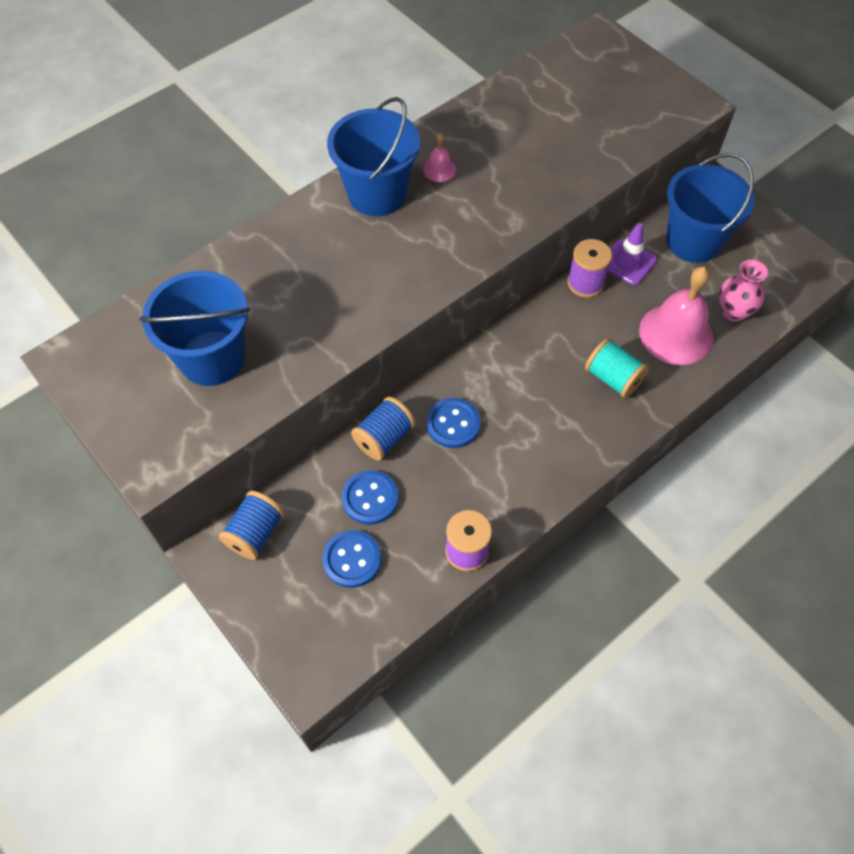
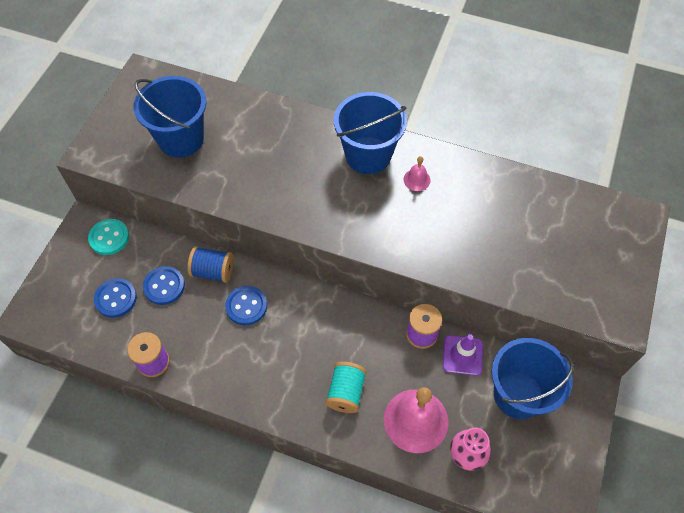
camera: 60 degrees right, 0 degrees up
blue spool [219,491,285,560] -> turquoise button [88,219,129,255]

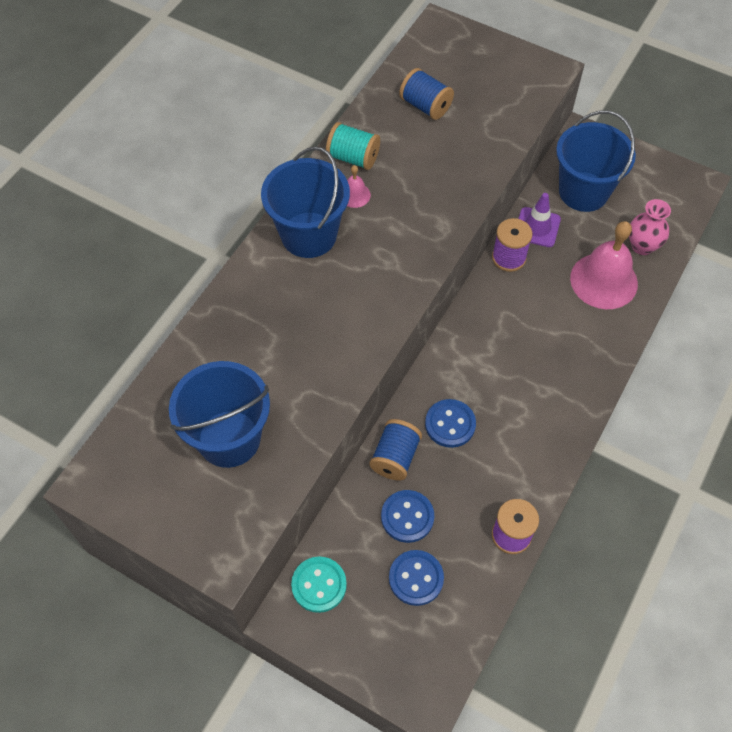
camera: 80 degrees left, 0 degrees up
turquoise spool [325,362,367,413] -> turquoise spool moved to [326,122,380,170]
none -> blue spool [399,68,454,120]

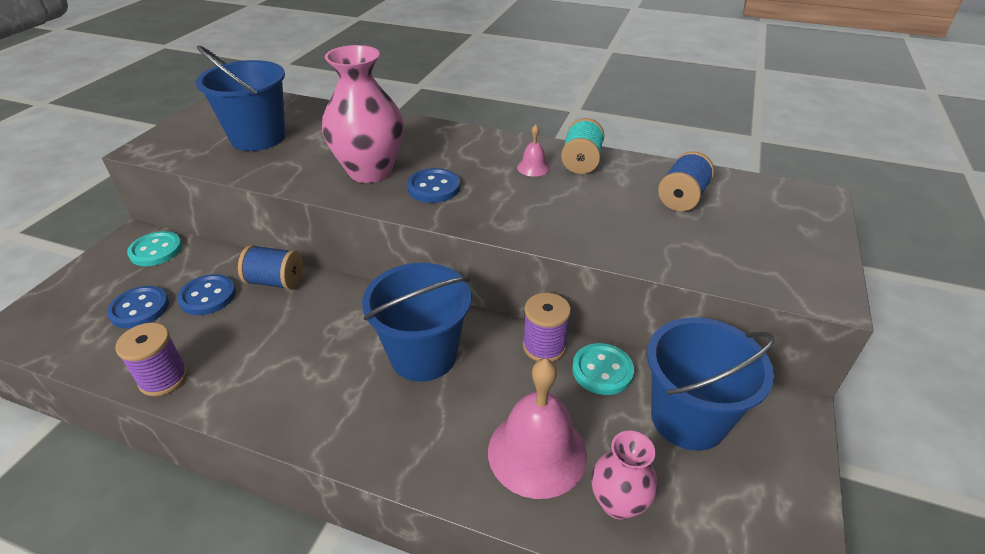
camera: 80 degrees right, 20 degrees down
blue bucket [261,146,350,258] -> blue bucket moved to [362,263,471,382]
blue button [425,399,476,448] -> blue button moved to [407,168,460,203]
purple traffic cone [518,193,561,247] -> turquoise button [572,343,634,395]
none -> pink vase [322,45,404,183]

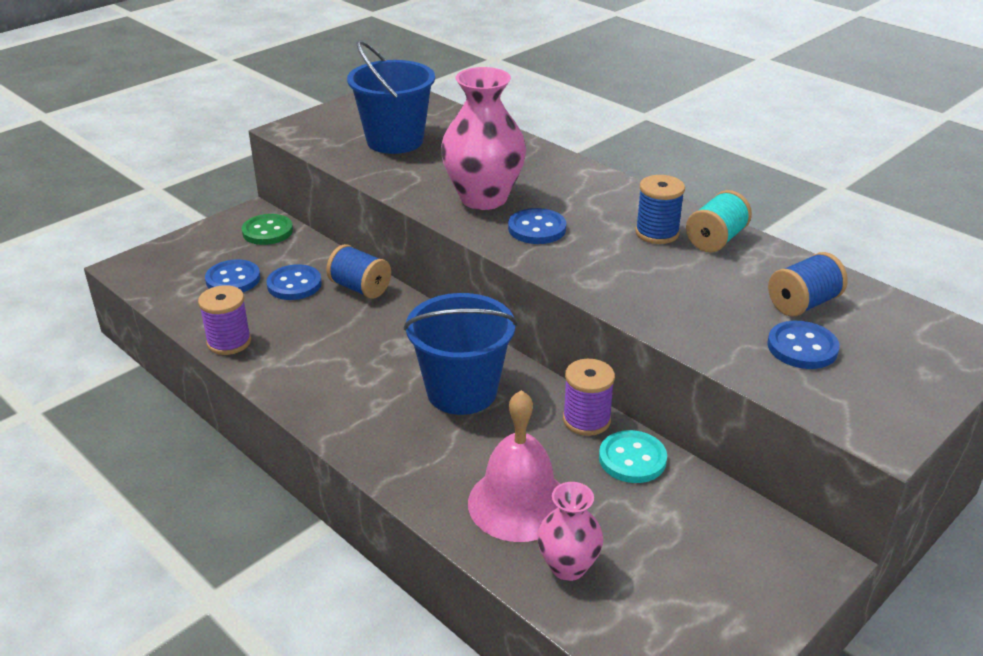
camera: 25 degrees right, 5 degrees down
turquoise button [127,231,182,266] -> green button [242,214,293,245]
pink bell [517,124,550,177] -> blue spool [635,175,685,244]
blue bucket [647,317,774,451] -> none
none -> blue button [767,321,840,369]

